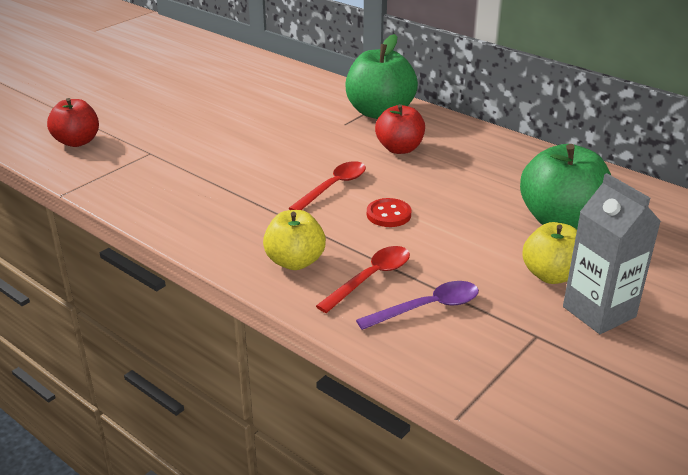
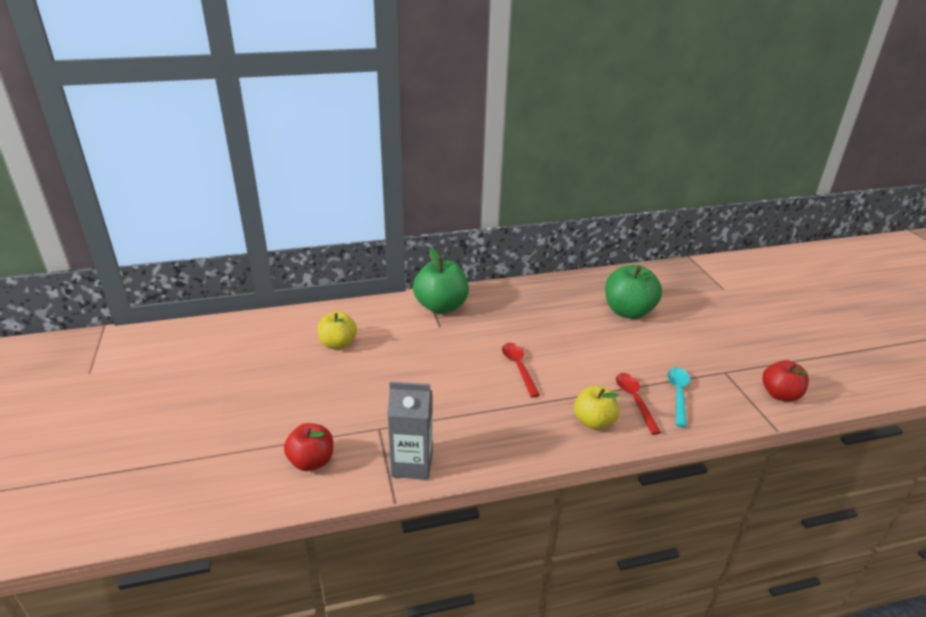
camera: 55 degrees left, 0 degrees up
purple spoon [356,281,479,330] -> turquoise spoon [667,368,690,427]
red button [367,198,412,227] -> none
red apple [375,104,425,154] -> red apple moved to [763,360,809,402]
yellow apple [522,222,577,284] -> yellow apple moved to [317,311,357,349]
grey carton [563,173,661,334] -> grey carton moved to [387,382,433,480]

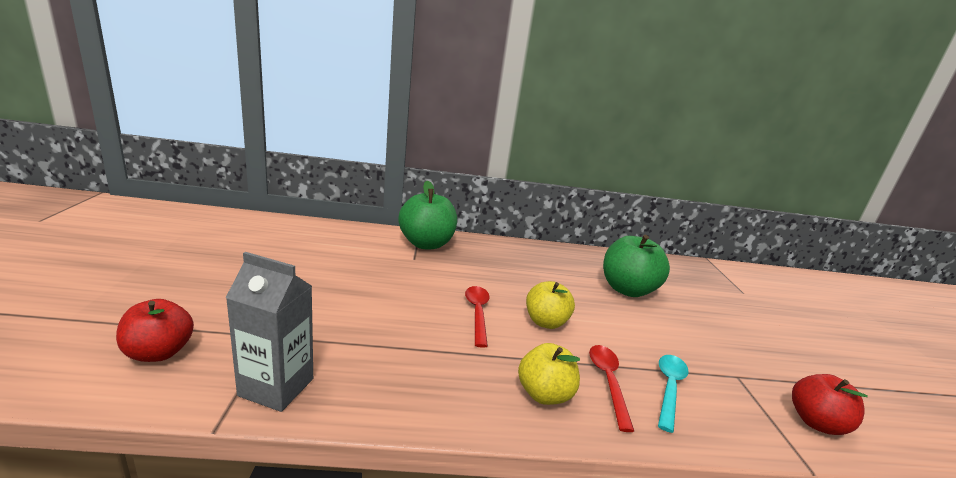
camera: 10 degrees right, 10 degrees down
yellow apple [317,311,357,349] -> yellow apple moved to [526,281,575,329]

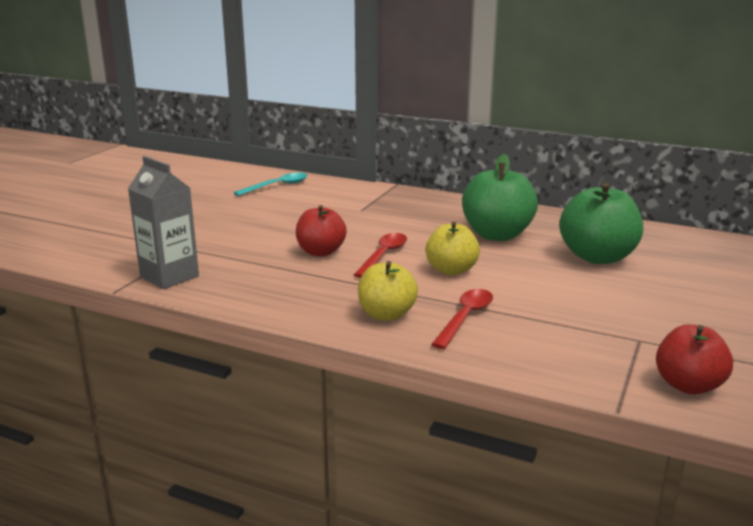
camera: 30 degrees right, 0 degrees up
red apple [116,299,194,362] -> red apple moved to [296,205,347,256]
green apple [399,181,457,249] -> green apple moved to [462,154,538,241]
turquoise spoon [658,355,689,433] -> turquoise spoon moved to [234,173,307,196]

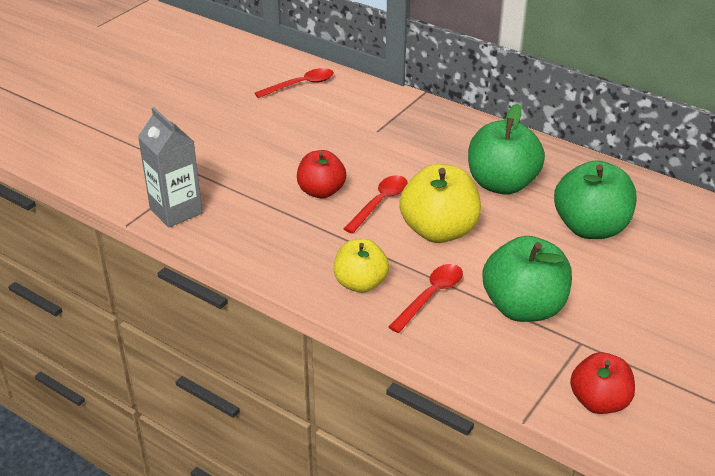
camera: 10 degrees right, 15 degrees up
turquoise spoon [234,173,307,196] -> red spoon [255,68,334,98]
yellow apple [425,221,480,275] -> yellow apple [399,164,481,243], size x1.54
none -> green apple [482,236,572,322]

